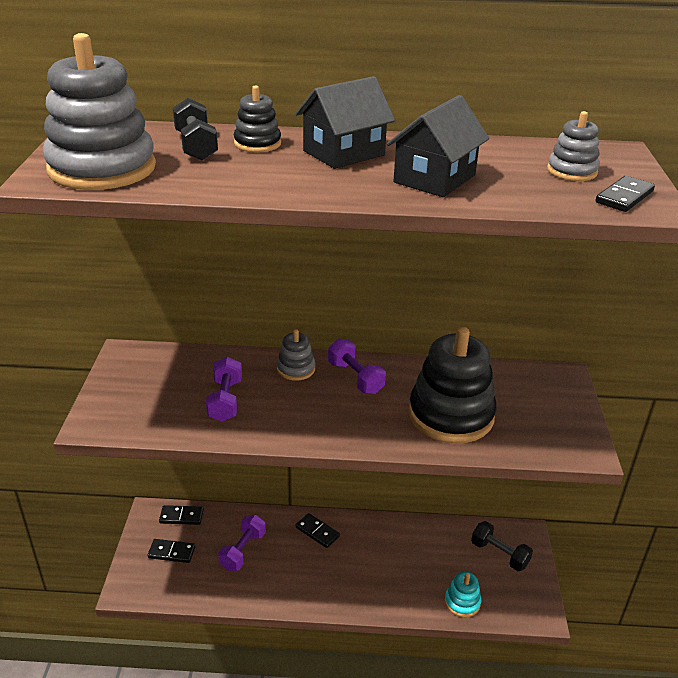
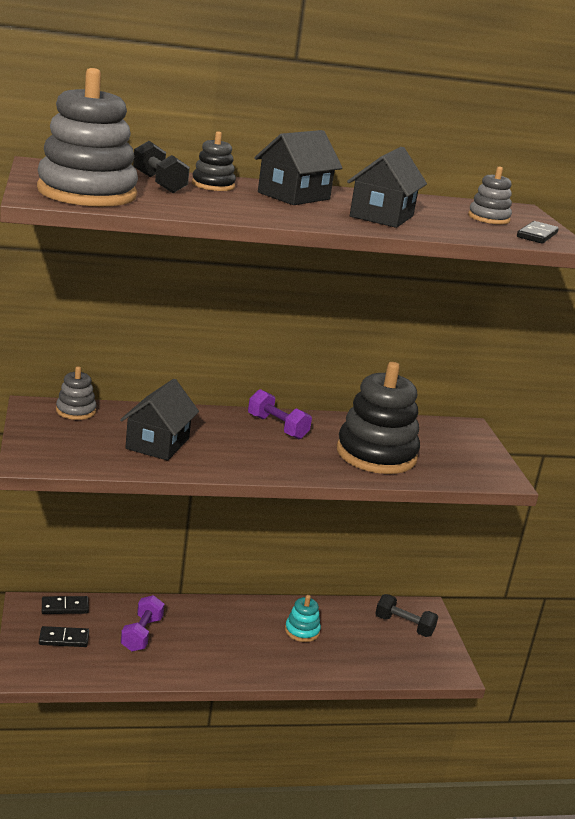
camera: 15 degrees left, 10 degrees down
purple dumbbell [206,357,242,422] -> black house [120,379,199,461]
grey stacking toy [277,329,315,381] -> grey stacking toy moved to [56,366,97,420]
black domino [296,513,340,548] -> none
turquoise stacking toy [445,571,481,617] -> turquoise stacking toy moved to [285,595,321,642]

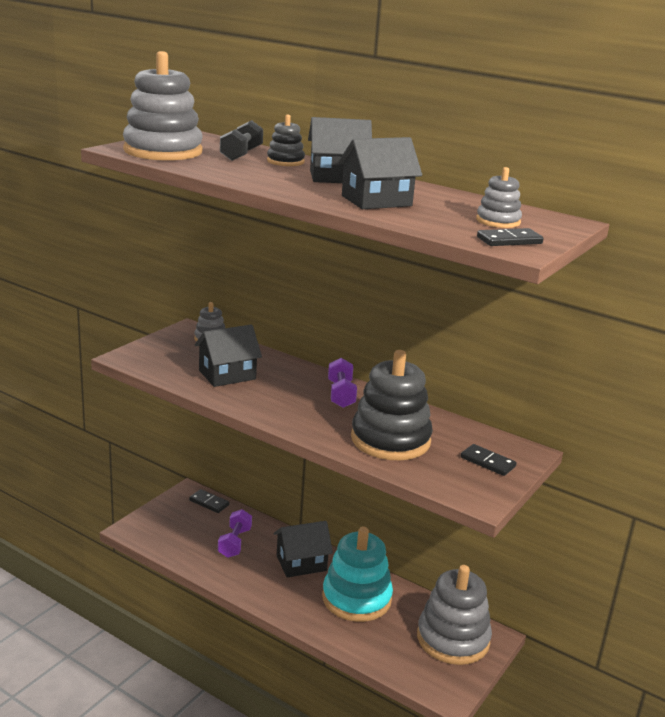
camera: 45 degrees right, 0 degrees up
black domino [39,626,89,647] -> black domino moved to [461,444,517,476]
purple dumbbell [121,595,165,652] -> purple dumbbell turned 45 degrees counterclockwise [218,509,252,558]
turquoise stacking toy [285,595,321,642] -> turquoise stacking toy [322,527,393,622], size x2.07
black dumbbell [375,594,438,637] -> grey stacking toy [417,565,492,665]
none -> black house [274,521,333,578]

